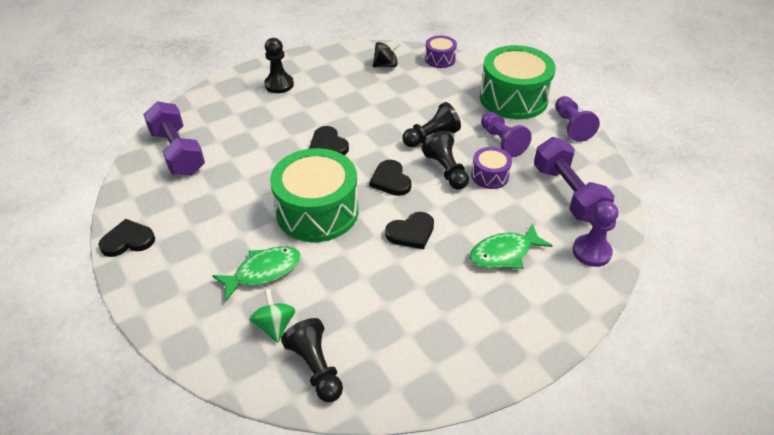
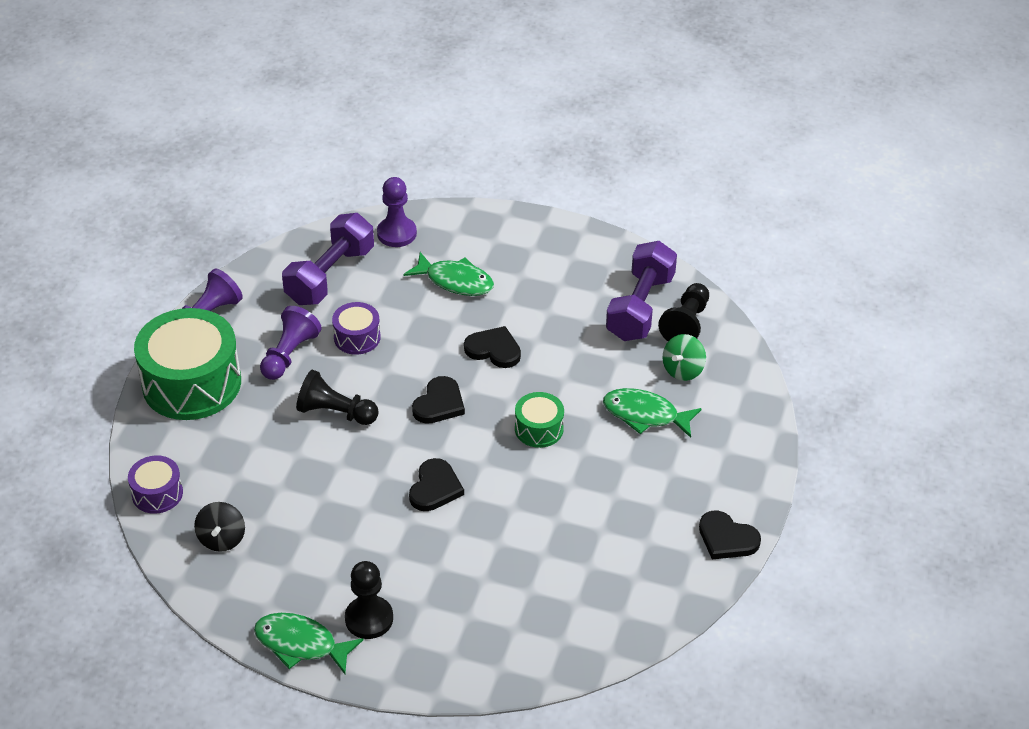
camera: 130 degrees left, 0 degrees up
purple dumbbell [143,101,205,176] -> purple dumbbell moved to [606,241,677,341]
green drum [270,148,359,242] -> green drum [515,392,564,448], size x0.49
black spinning top [373,42,401,67] -> black spinning top turned 120 degrees counterclockwise [194,502,245,552]
black pawn [422,131,469,190] -> none
none -> green fish [254,613,363,674]

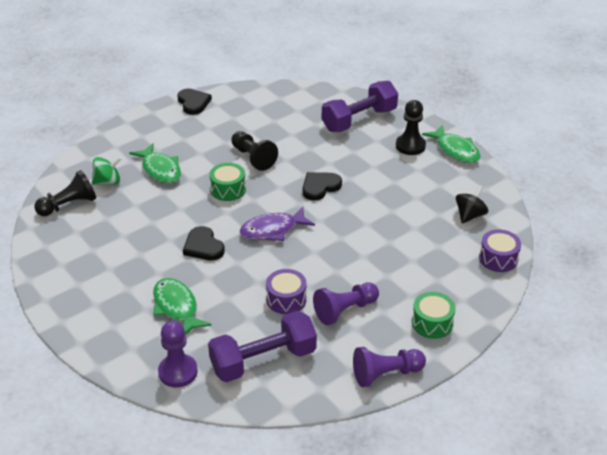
camera: 145 degrees left, 5 degrees down
green drum [134,308,241,420] -> green drum [412,292,456,339], size x0.49
black pawn [296,370,379,425] -> black pawn moved to [231,131,278,171]
black heart [412,376,465,424] -> purple fish [240,207,315,241]
purple dumbbell [606,241,677,341] -> purple dumbbell moved to [322,81,398,132]

